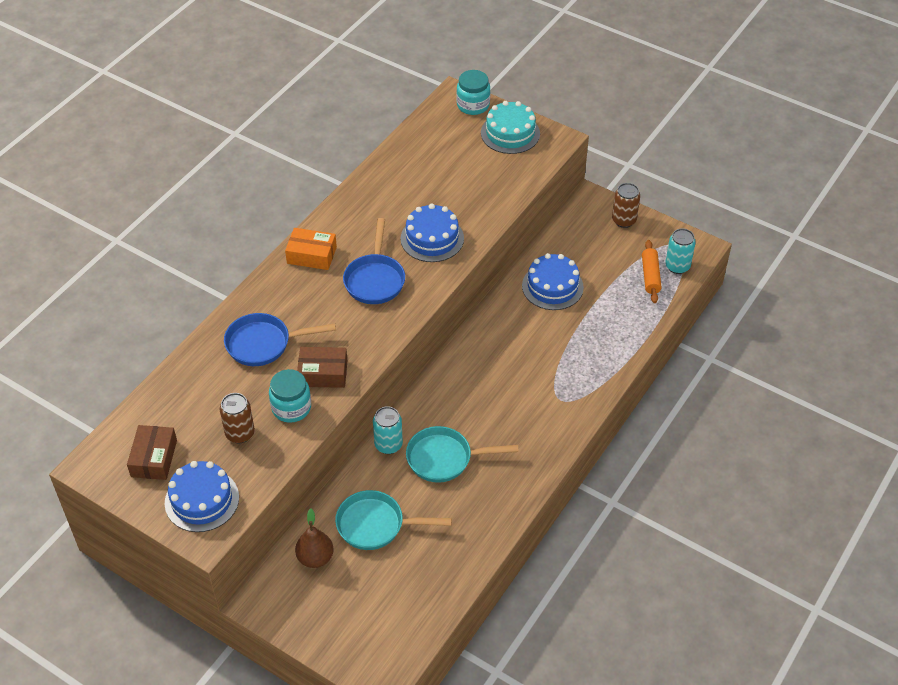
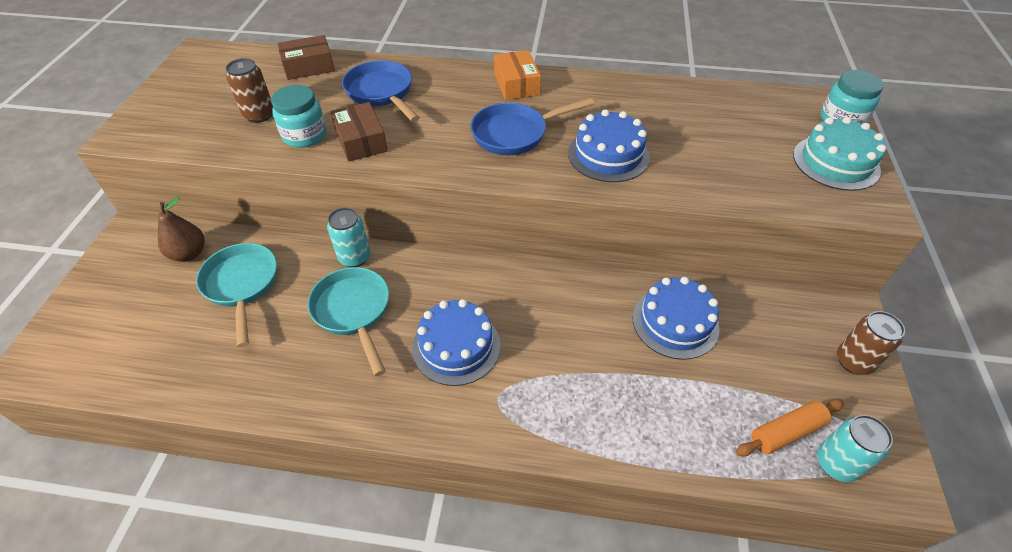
camera: 65 degrees right, 0 degrees up
brown box [127,425,177,480] -> brown box moved to [278,35,335,80]
blue cake [165,461,239,532] -> blue cake moved to [412,299,501,386]

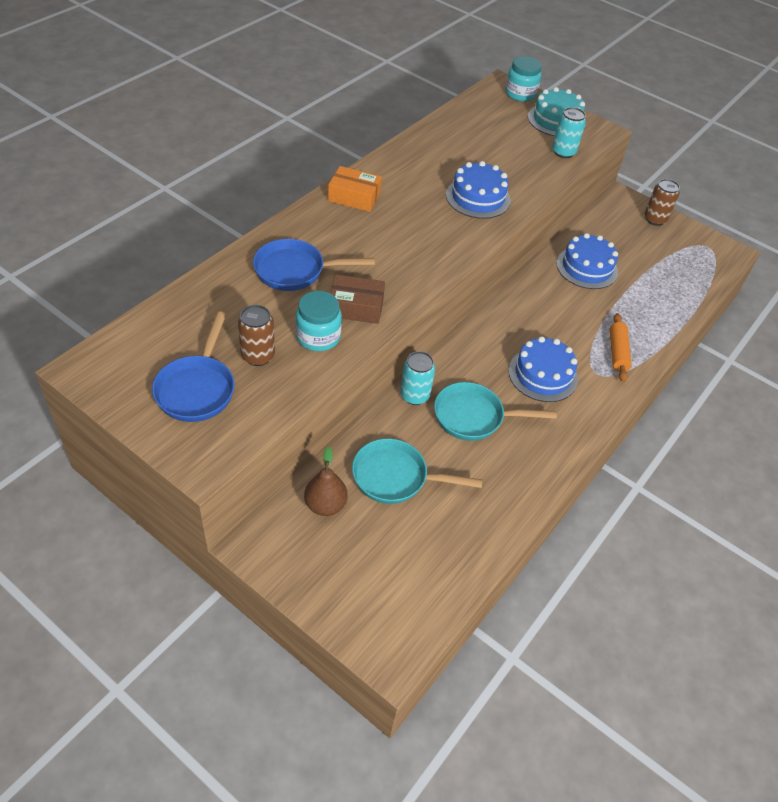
camera: 65 degrees left, 0 degrees up
brown box [278,35,335,80] -> none
blue pan [470,98,594,155] -> blue pan moved to [152,311,235,422]
orange rolling pin [736,399,844,456] -> orange rolling pin moved to [610,313,632,382]
turquoise can [817,415,893,482] -> turquoise can moved to [552,107,586,158]

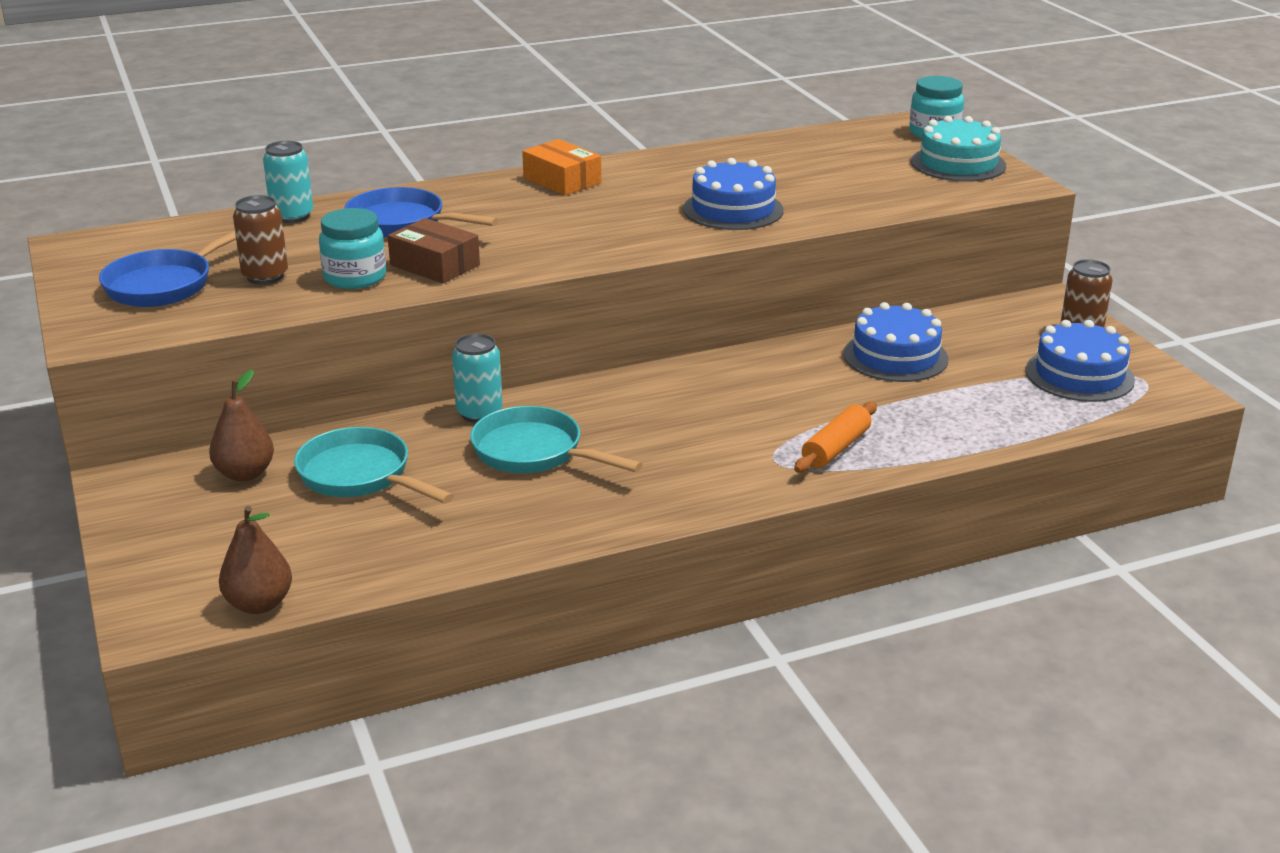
camera: 35 degrees right, 20 degrees down
blue cake [509,336,578,402] -> blue cake moved to [1025,320,1135,402]
turquoise can [552,107,586,158] -> turquoise can moved to [263,141,313,223]
none -> brown pear [219,506,292,614]

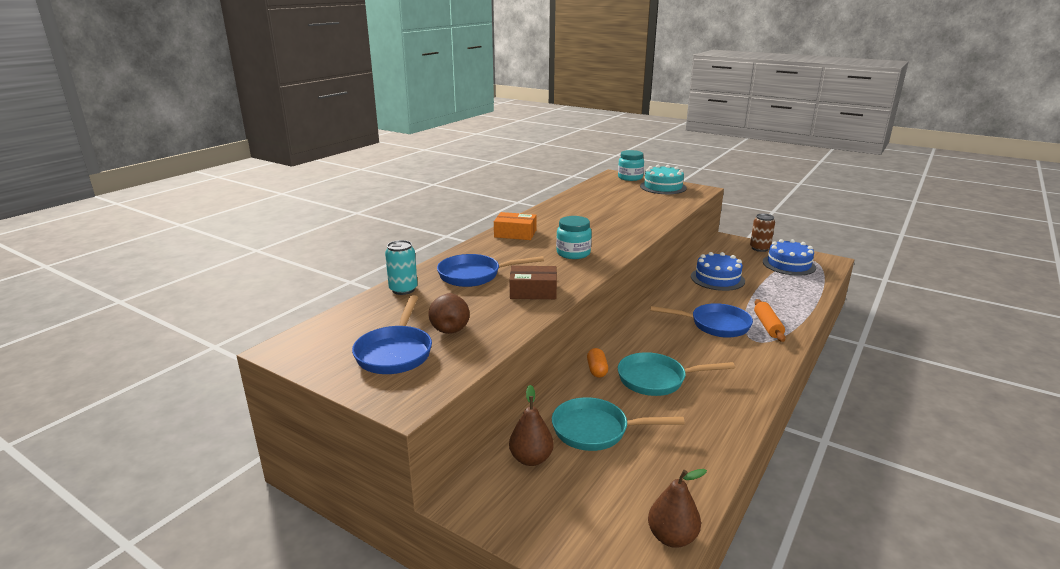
camera: 35 degrees left, 5 degrees down
brown can [233,195,288,284] -> brown pear [428,293,470,334]
turquoise jar [319,208,386,289] -> turquoise jar moved to [556,216,592,259]
turquoise can [452,334,503,423] -> orange capsule [587,348,608,378]
blue cake [683,158,784,230] -> none
none -> blue pan [650,303,753,338]

